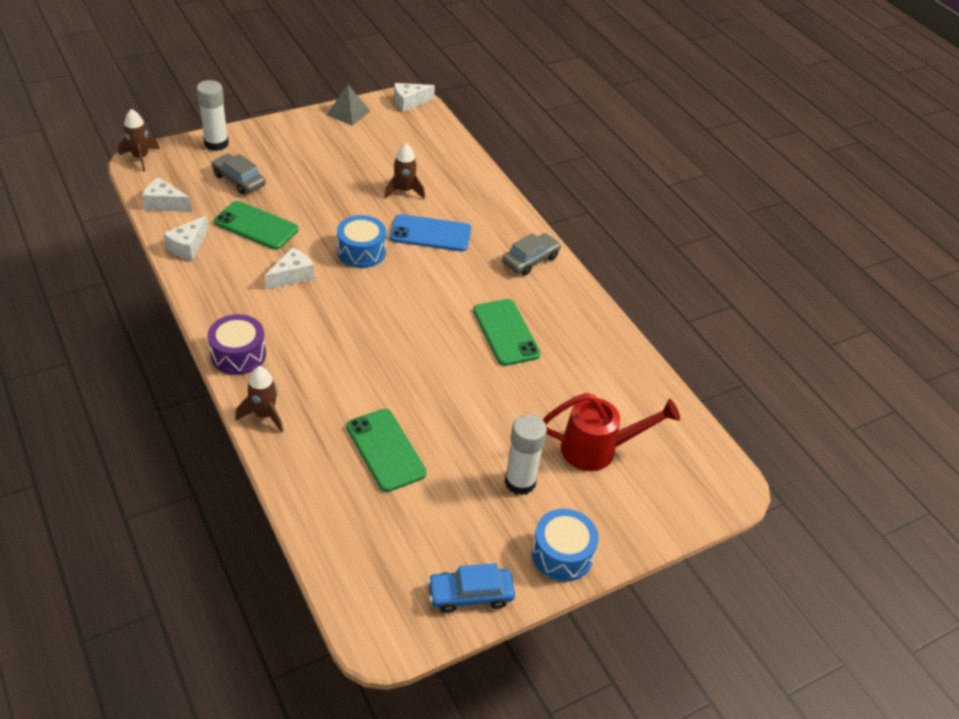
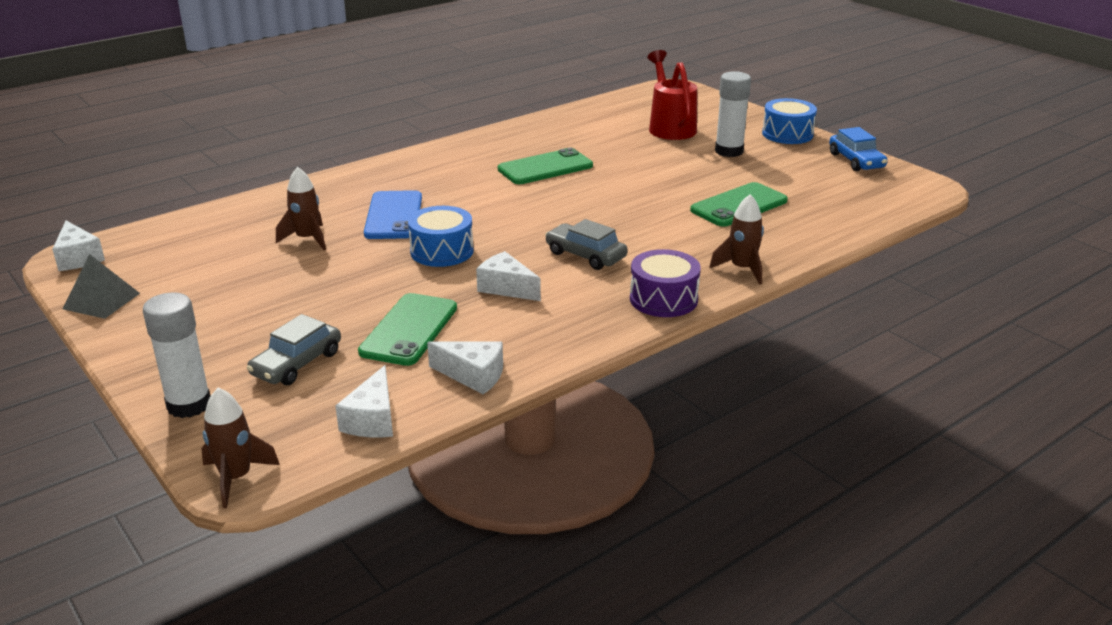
camera: 95 degrees left, 15 degrees down
grey car [502,233,561,276] -> grey car moved to [545,219,628,270]

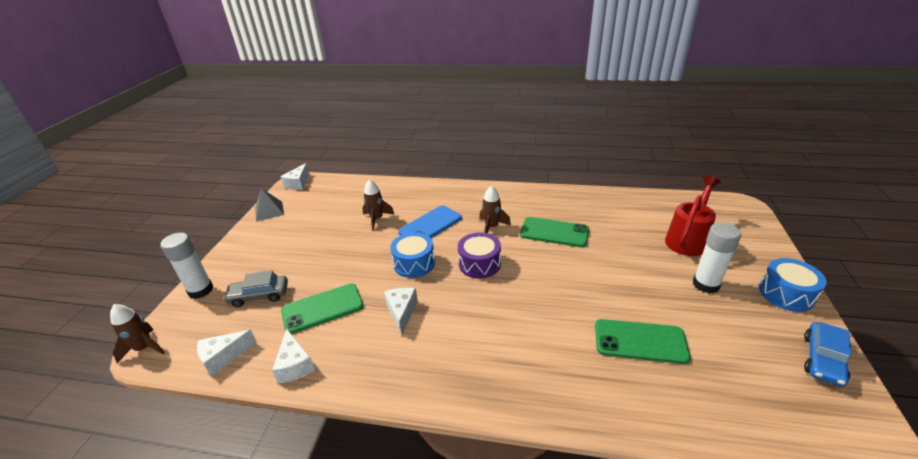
camera: 50 degrees right, 5 degrees up
grey car [545,219,628,270] -> none
purple drum [630,249,701,317] -> purple drum moved to [458,233,501,279]
brown rocket [709,194,764,285] -> brown rocket moved to [479,186,511,233]

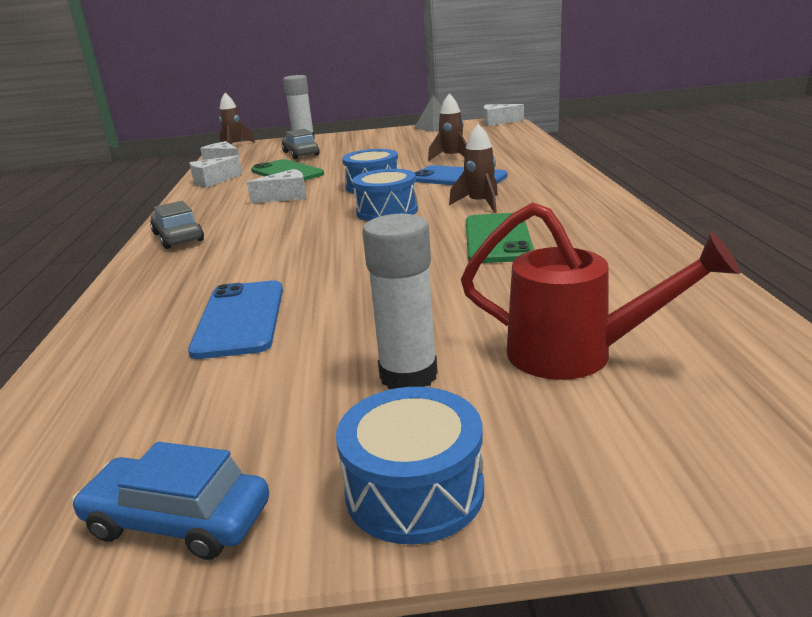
camera: 75 degrees right, 10 degrees down
purple drum [458,233,501,279] -> blue drum [352,169,418,221]
green phone [595,319,691,364] -> blue phone [188,280,283,359]
none -> grey car [150,201,204,249]

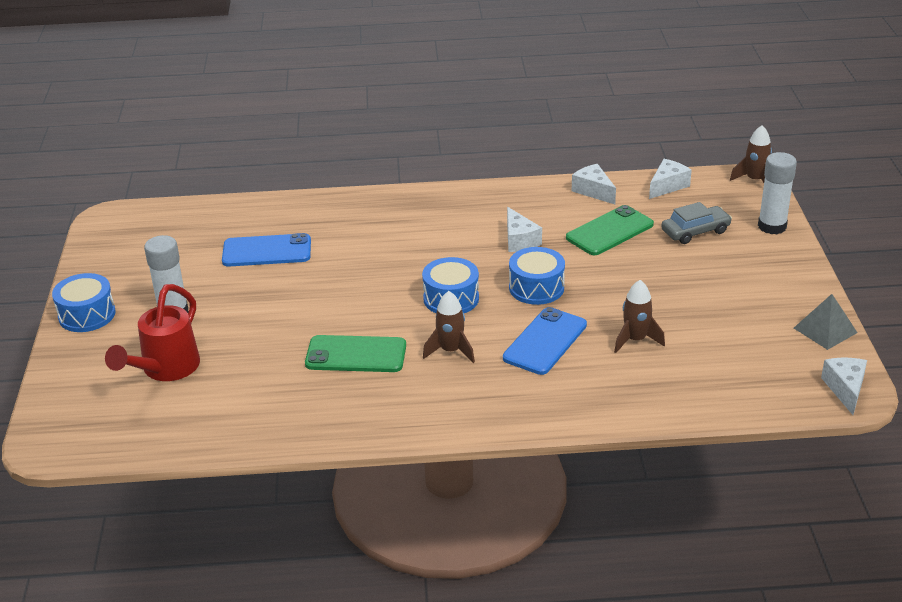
camera: 90 degrees right, 10 degrees up
blue car [72,442,269,560] -> none
grey car [150,201,204,249] -> none

